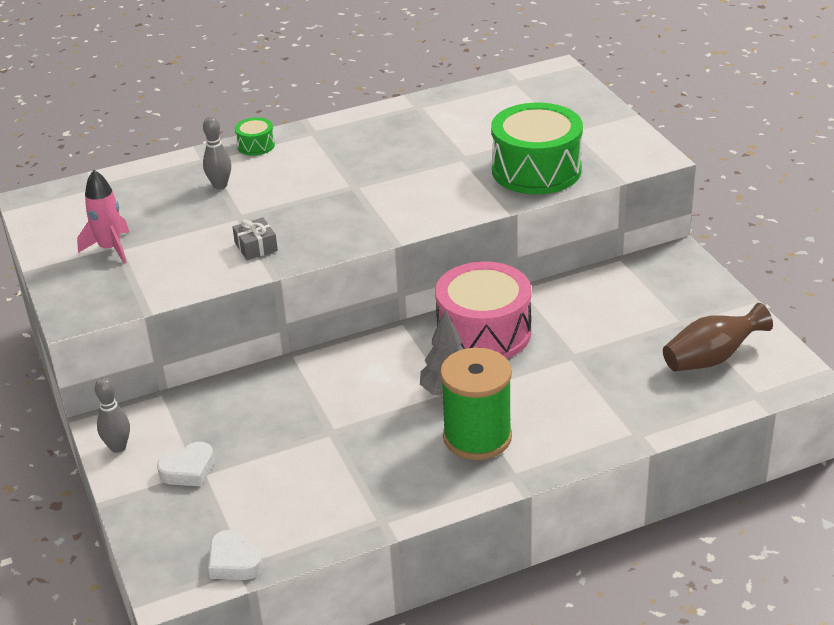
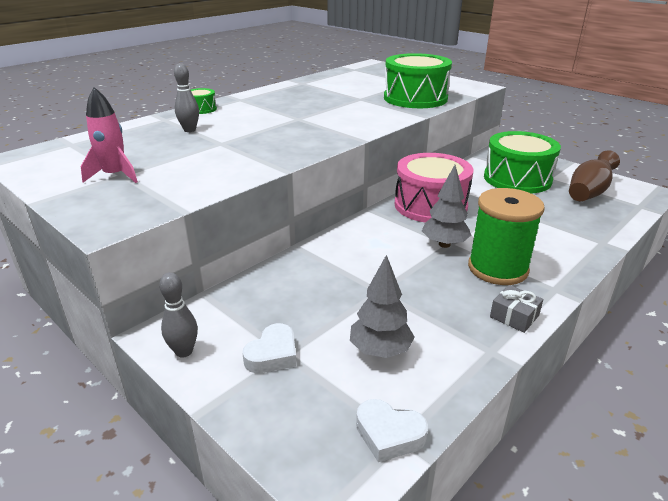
camera: 25 degrees left, 5 degrees down
grey gift [232,217,278,260] -> grey gift moved to [490,285,543,333]
none -> grey tree [350,255,414,358]
none -> green drum [484,131,561,193]

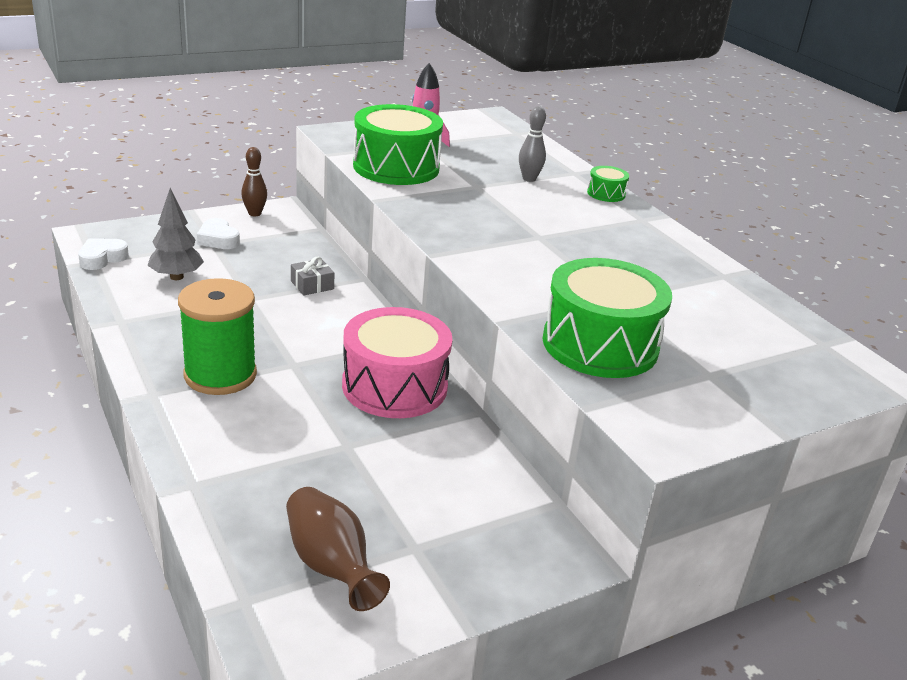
camera: 105 degrees right, 0 degrees up
grey bowling pin [159,272,198,358] -> brown bowling pin [241,147,267,216]
grey tree [422,165,471,248] -> none
green drum [484,131,561,193] -> green drum moved to [353,104,443,185]
grey gift [490,285,543,333] -> grey gift moved to [291,257,334,296]

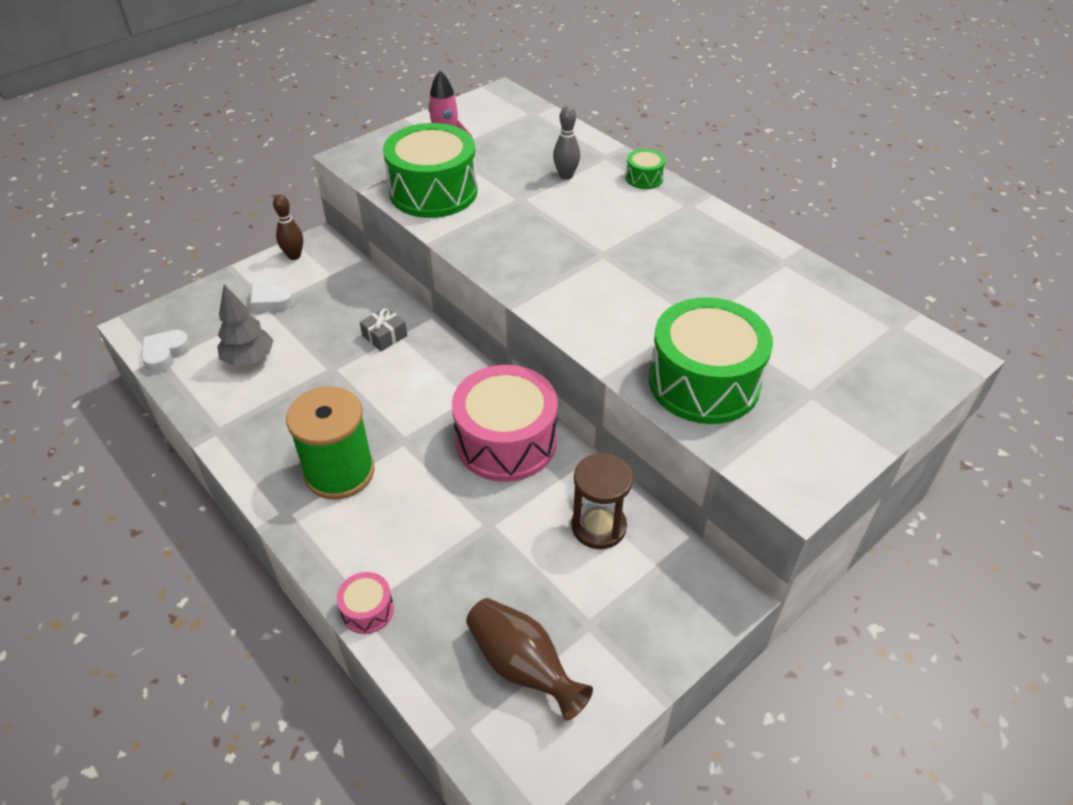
camera: 10 degrees left, 15 degrees up
none -> pink drum [337,572,394,634]
none -> brown hourglass [571,453,633,549]

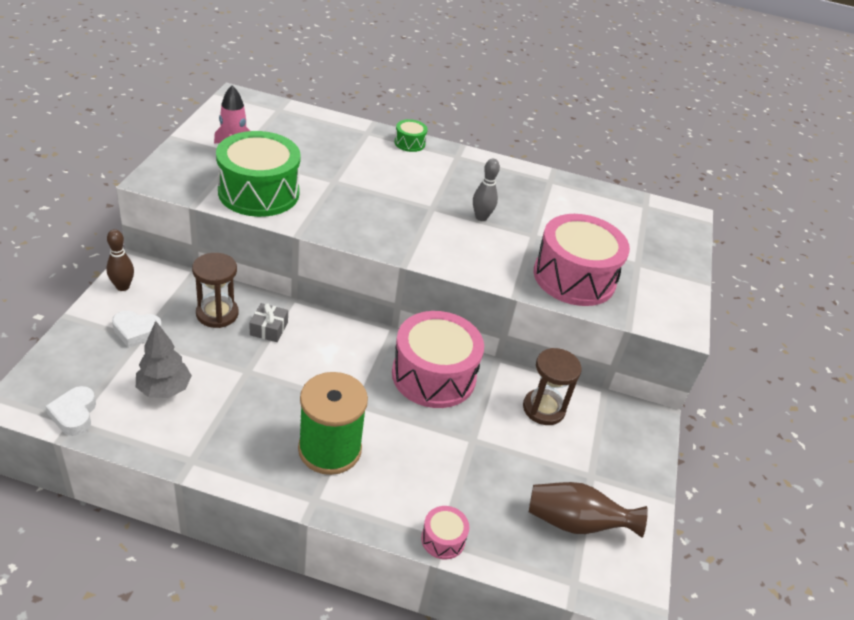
camera: 40 degrees left, 5 degrees down
grey bowling pin [553,106,580,180] -> grey bowling pin moved to [473,158,500,221]
green drum [649,297,773,424] -> pink drum [533,214,630,306]
none -> brown hourglass [192,253,238,328]

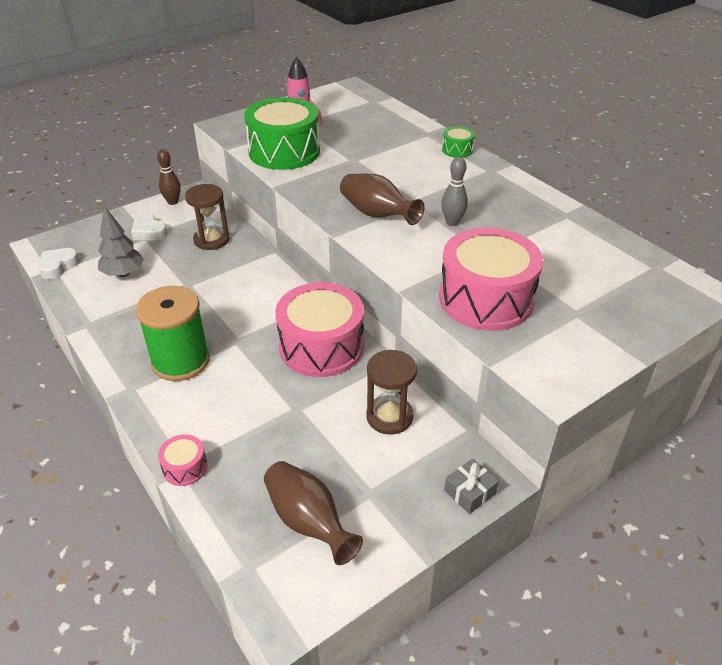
camera: 45 degrees right, 0 degrees up
grey gift [249,303,288,342] -> grey gift moved to [444,458,499,514]
none -> brown vase [340,174,424,225]

